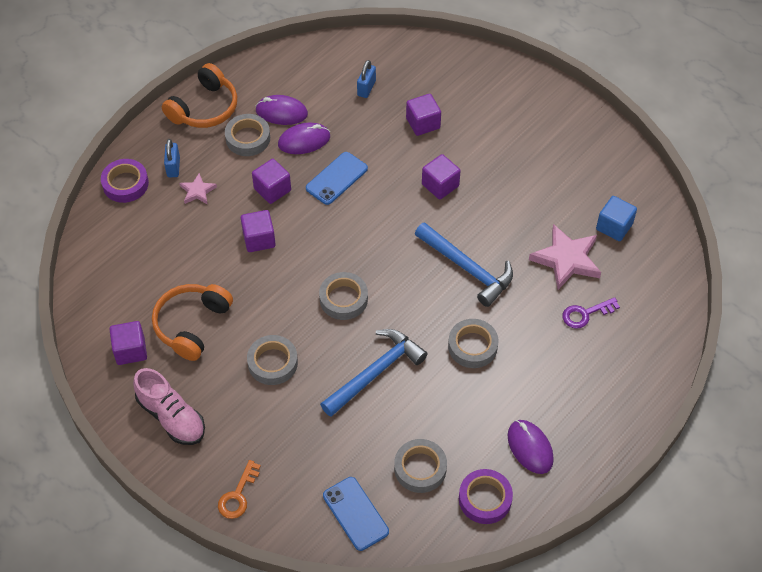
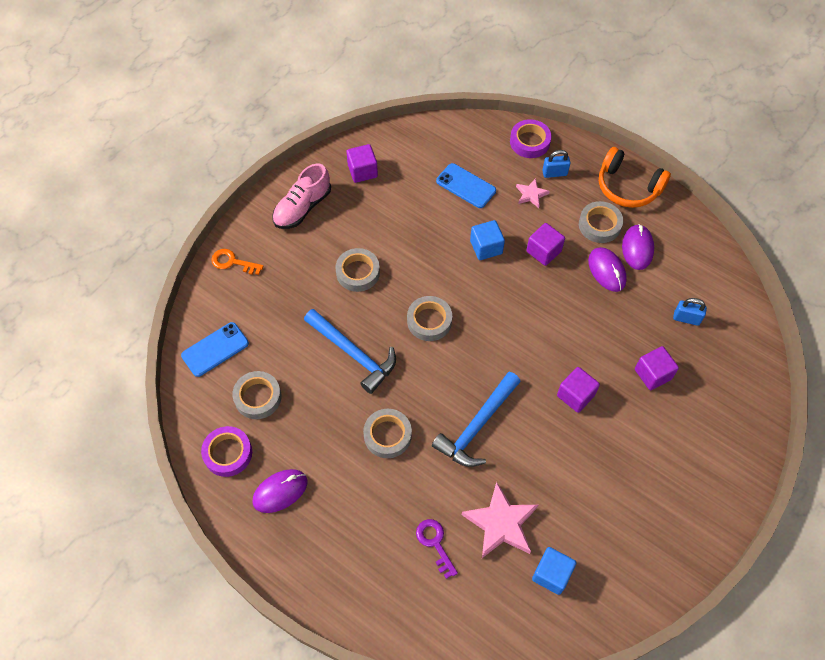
camera: 85 degrees right, 5 degrees up
orange headphones [152,284,233,361] -> none
purple cube [241,210,276,252] -> blue cube [470,220,505,260]
blue phone [306,152,368,205] -> blue phone moved to [436,163,496,208]

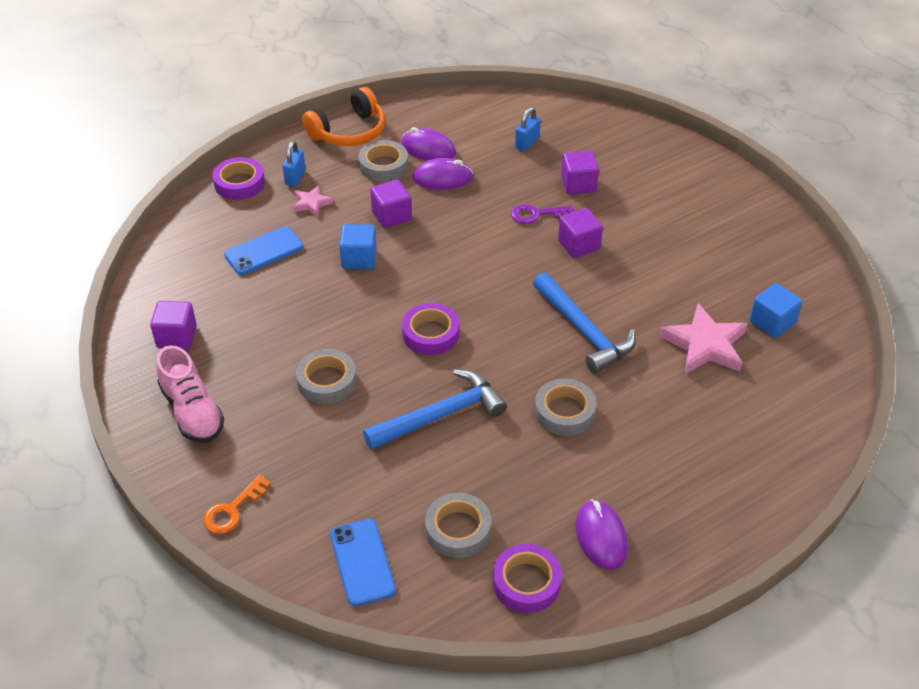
camera: 70 degrees left, 15 degrees down
grey tape [407,296,452,341] -> purple tape [402,303,459,355]
purple key [416,519,458,579] -> purple key moved to [511,204,574,224]

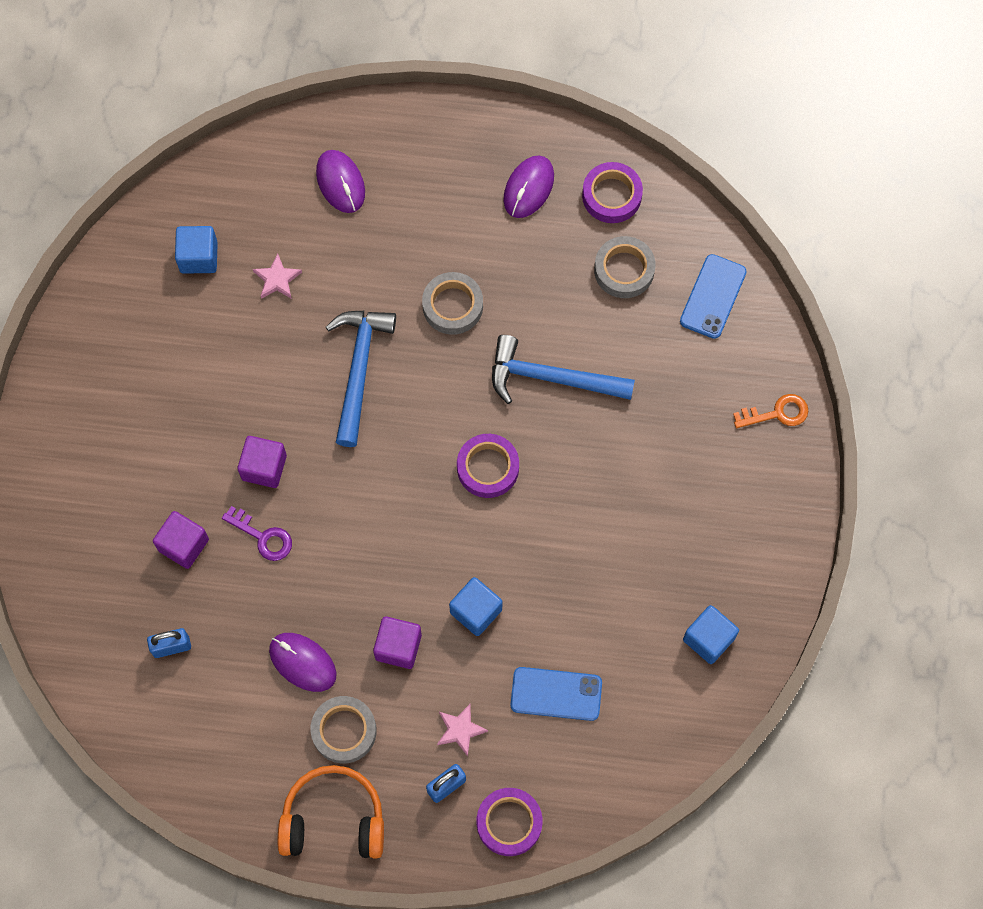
camera: 140 degrees left, 25 degrees up
purple cube [150,301,197,349] -> blue cube [683,605,739,664]
pink shoe [156,345,224,443] -> none
grey tape [296,349,357,404] -> none
purple mouse [401,127,456,161] -> purple mouse moved to [316,150,365,213]
pink star [659,303,748,374] -> pink star [253,254,302,299], size x0.53

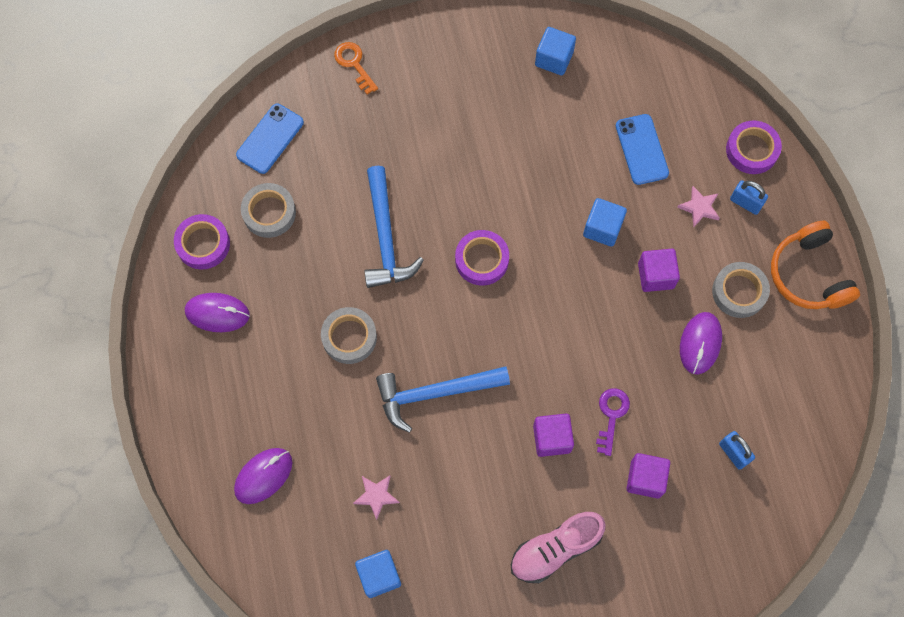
camera: 110 degrees left, 0 degrees up
blue phone [680,254,747,339] -> blue phone turned 60 degrees counterclockwise [236,104,304,174]
none -> pink shoe [511,512,606,583]

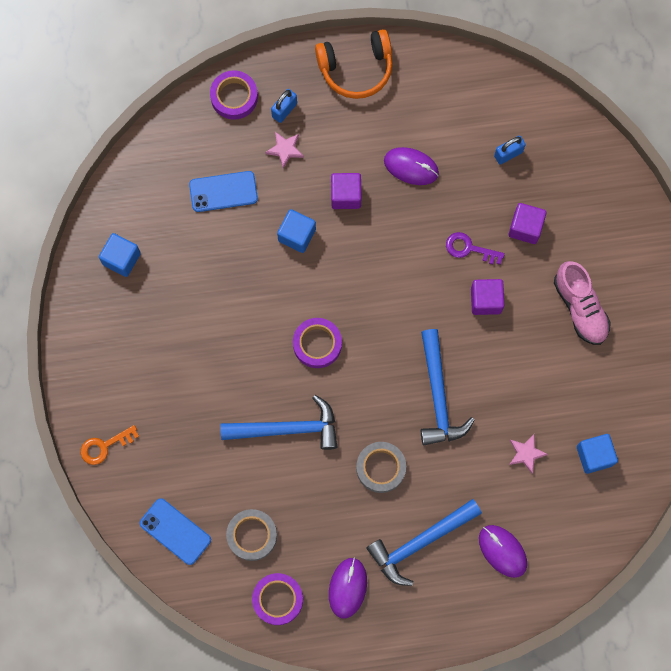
camera: 85 degrees left, 5 degrees up
grey tape [712,262,770,318] -> none
none -> blue hammer [366,499,482,586]

